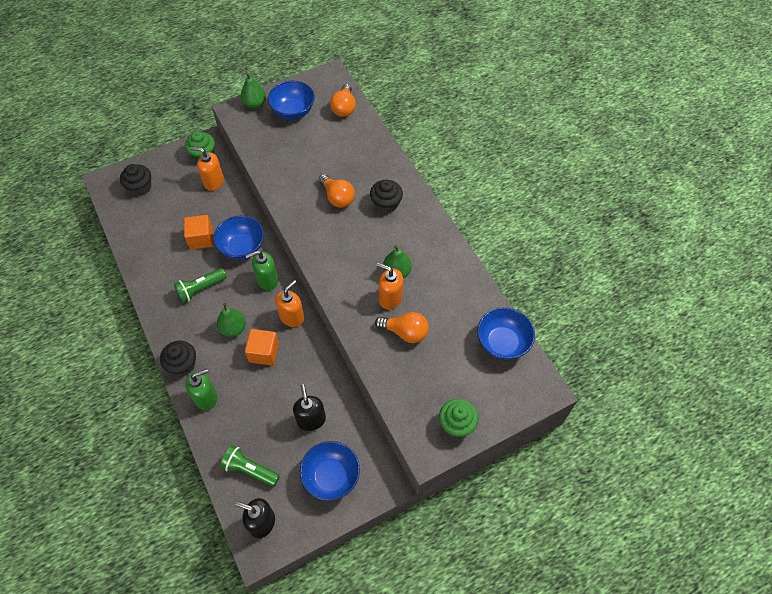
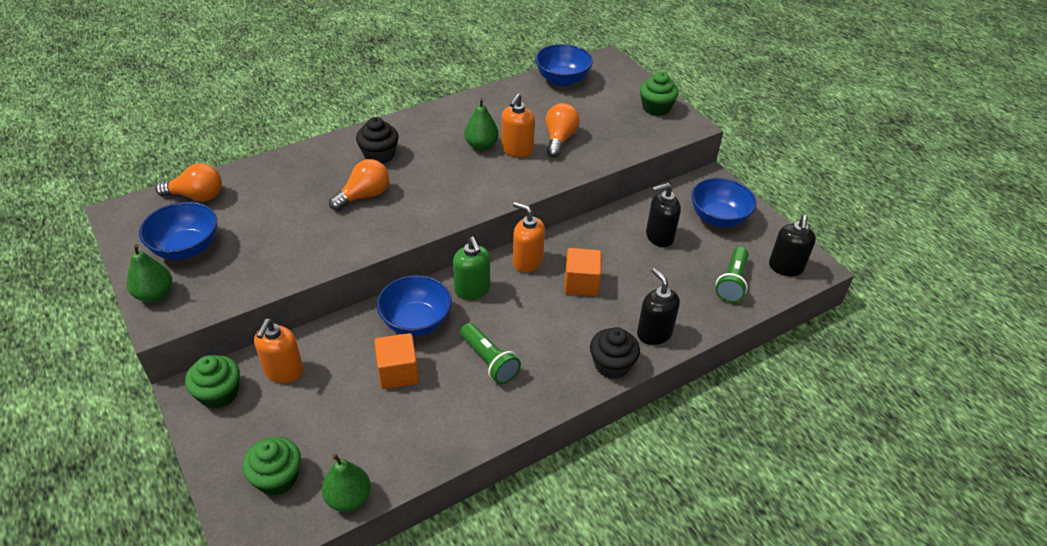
camera: 95 degrees left, 15 degrees down
black cupcake [120,164,151,196] -> green cupcake [242,437,301,495]
green soap dispenser [185,369,217,410] -> black soap dispenser [637,268,680,345]
green pear [217,303,246,337] -> green pear moved to [322,453,371,512]

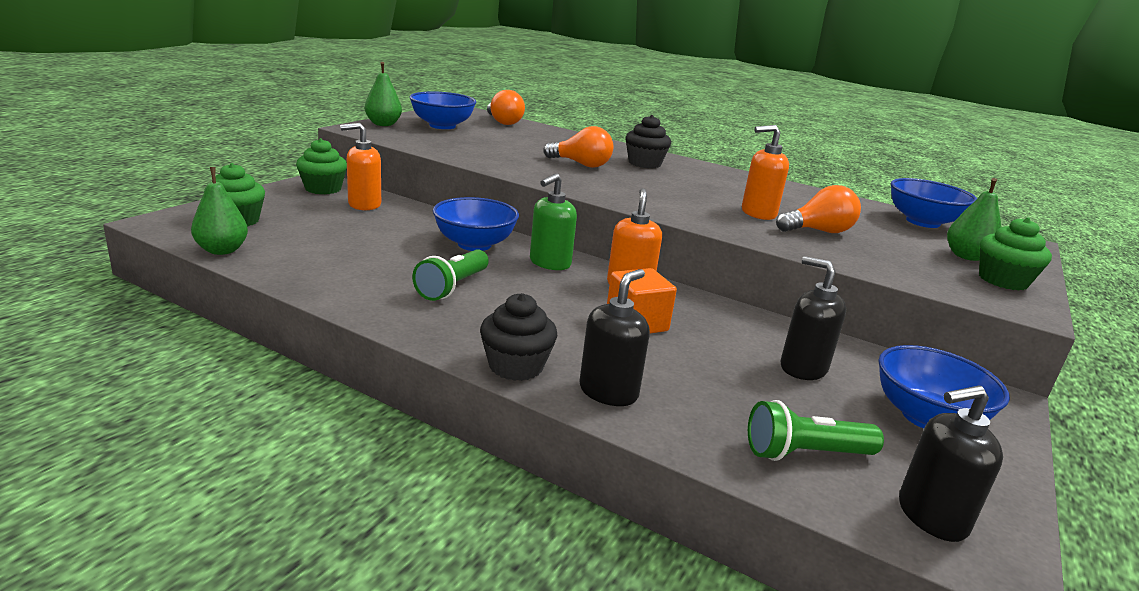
camera: 60 degrees right, 20 degrees down
orange cube [374,333,419,389] -> none
green pear [464,98,499,151] -> green pear moved to [947,178,1001,261]

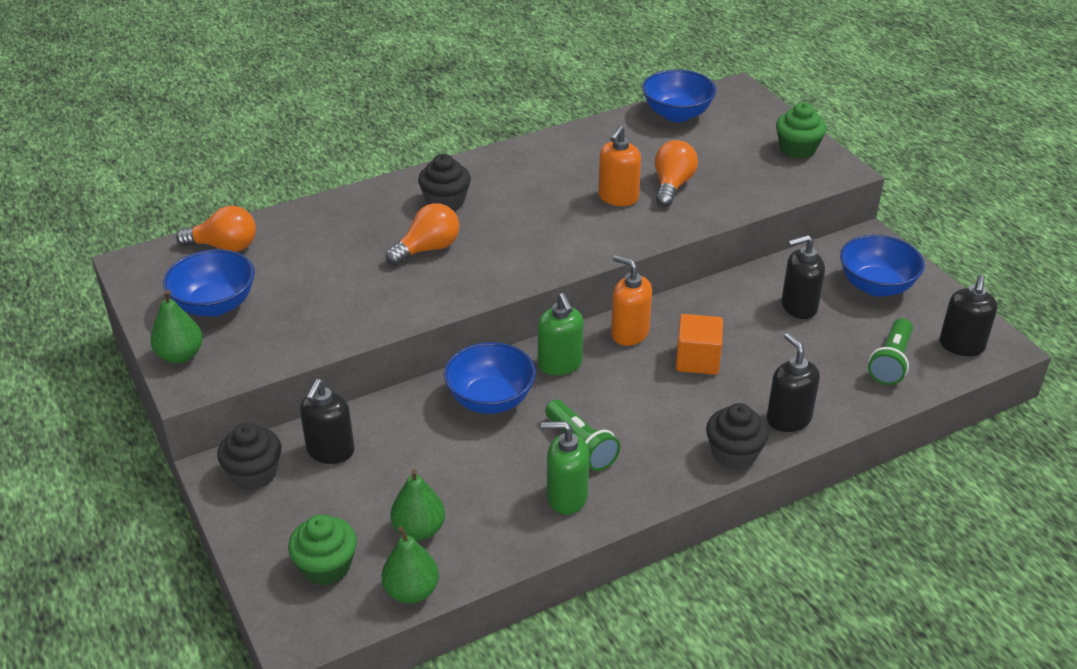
camera: 55 degrees left, 15 degrees up
green cupcake [296,138,347,194] -> black cupcake [217,423,281,490]
orange soap dispenser [340,123,381,210] -> black soap dispenser [300,379,355,464]
green pear [947,178,1001,261] -> green pear moved to [390,469,445,541]
none -> green soap dispenser [541,421,589,515]

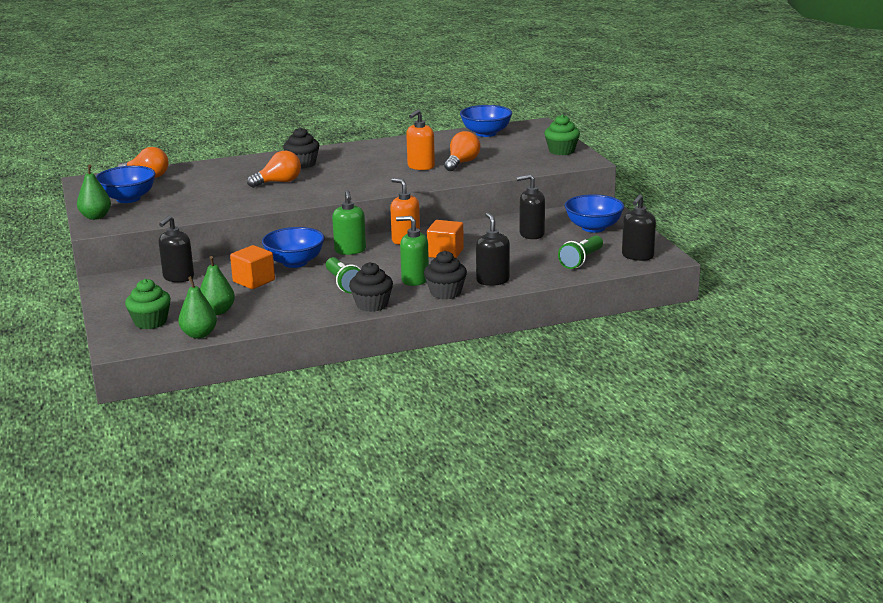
camera: 10 degrees right, 15 degrees down
black cupcake [217,423,281,490] -> black cupcake moved to [349,262,393,312]
green soap dispenser [541,421,589,515] -> green soap dispenser moved to [396,216,429,286]
none -> orange cube [230,245,275,289]

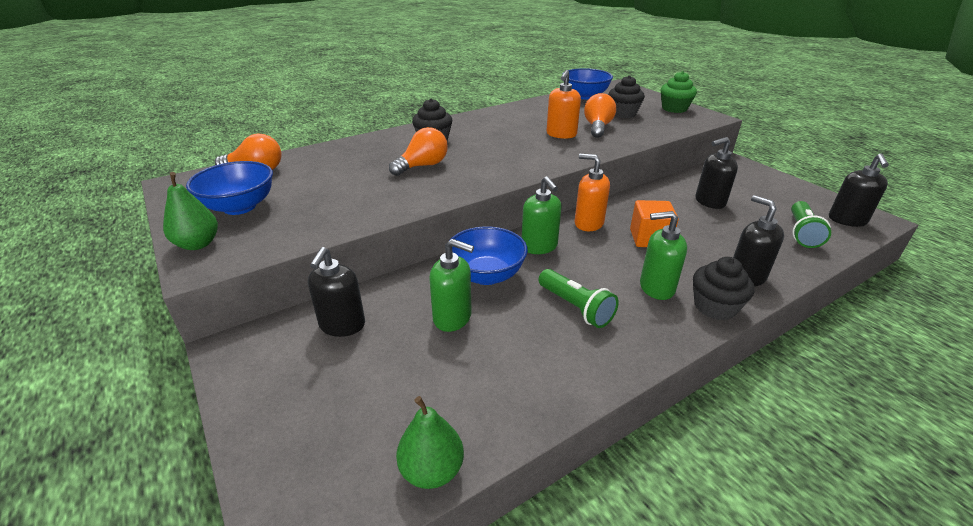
camera: 15 degrees left, 10 degrees up
green cupcake [125,279,171,329] -> none
green pear [200,256,235,315] -> none
orange cube [230,245,275,289] -> green soap dispenser [429,239,474,332]
black cupcake [349,262,393,312] -> black cupcake moved to [608,75,645,118]
blue bowl [565,194,624,233] -> none

